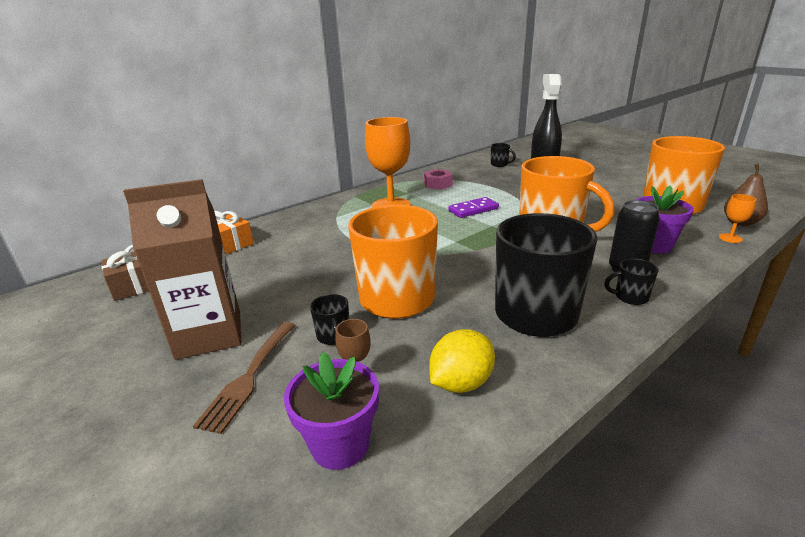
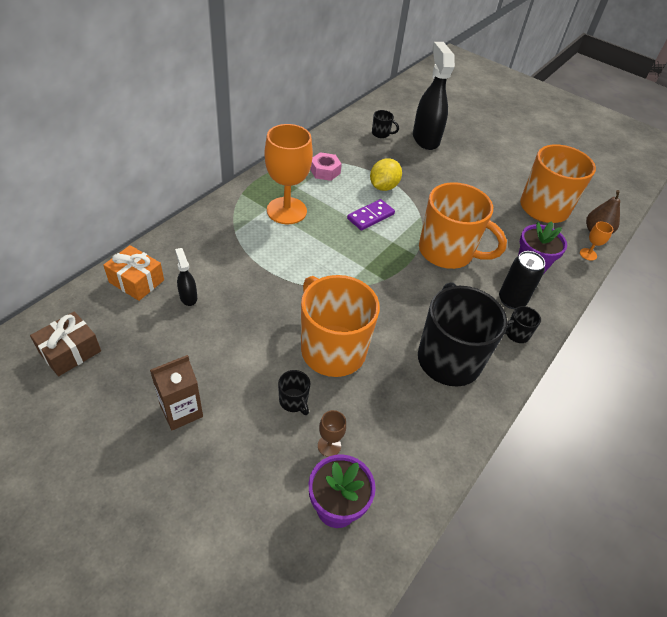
camera: 20 degrees left, 20 degrees up
brown carton [123,179,241,360] -> brown carton [150,355,203,430], size x0.61
brown fork [193,322,295,434] -> none
yellow lemon [429,329,495,393] -> yellow lemon moved to [370,158,402,191]
none -> black spray bottle [175,248,197,306]

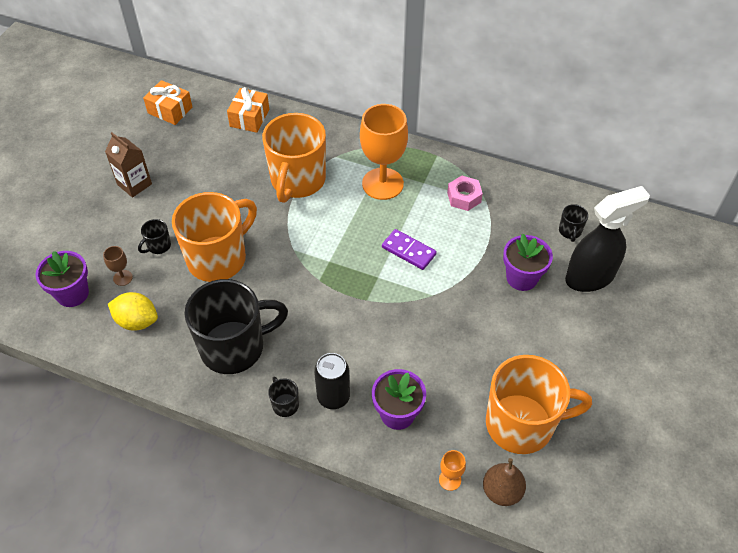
camera: 80 degrees right, 5 degrees up
brown gift [30,311,101,376] -> orange gift [143,80,192,125]
black spray bottle [175,248,197,306] -> none
yellow lemon [370,158,402,191] -> yellow lemon moved to [108,292,158,330]
orange mug [419,182,507,269] -> orange mug moved to [262,113,326,203]
none -> purple flower pot [503,234,553,291]

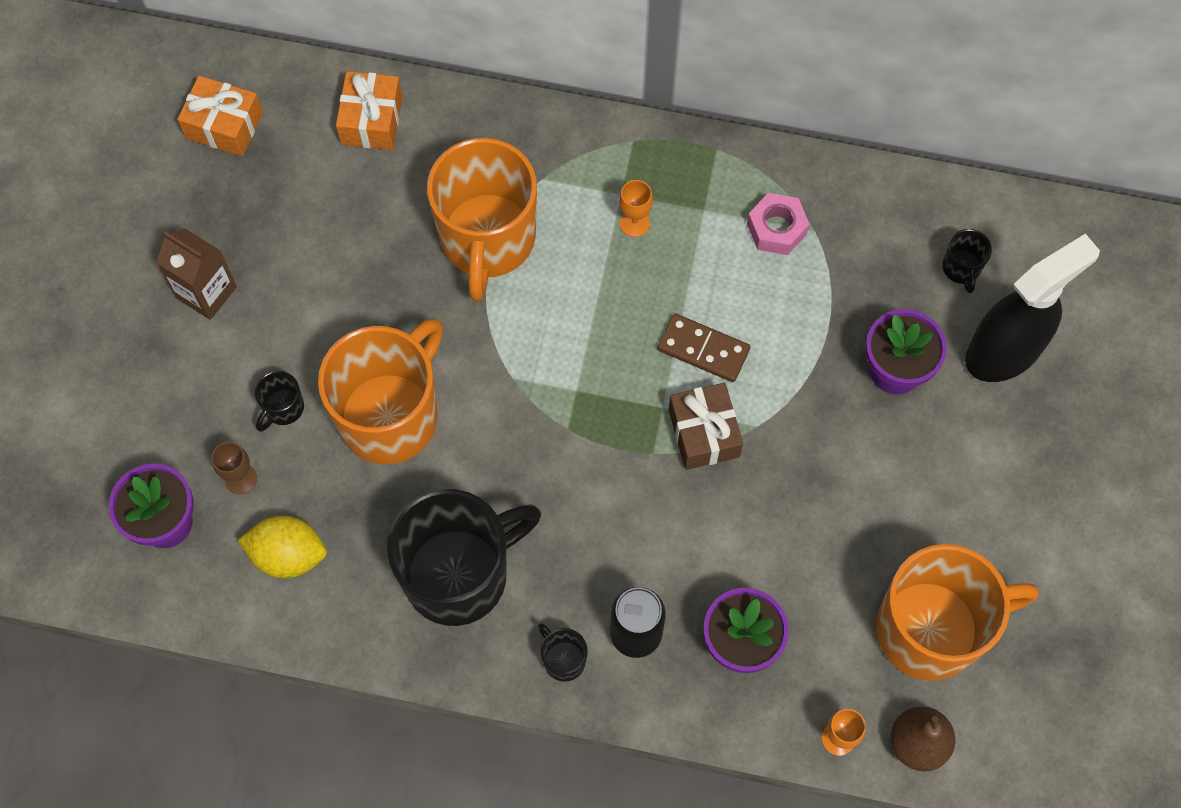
camera: 10 degrees left, 15 degrees up
orange goblet [360,104,408,200] -> orange goblet [619,180,653,237], size x0.42
purple domino [382,229,437,270] -> brown domino [658,313,750,382]
none -> brown gift [669,383,743,470]

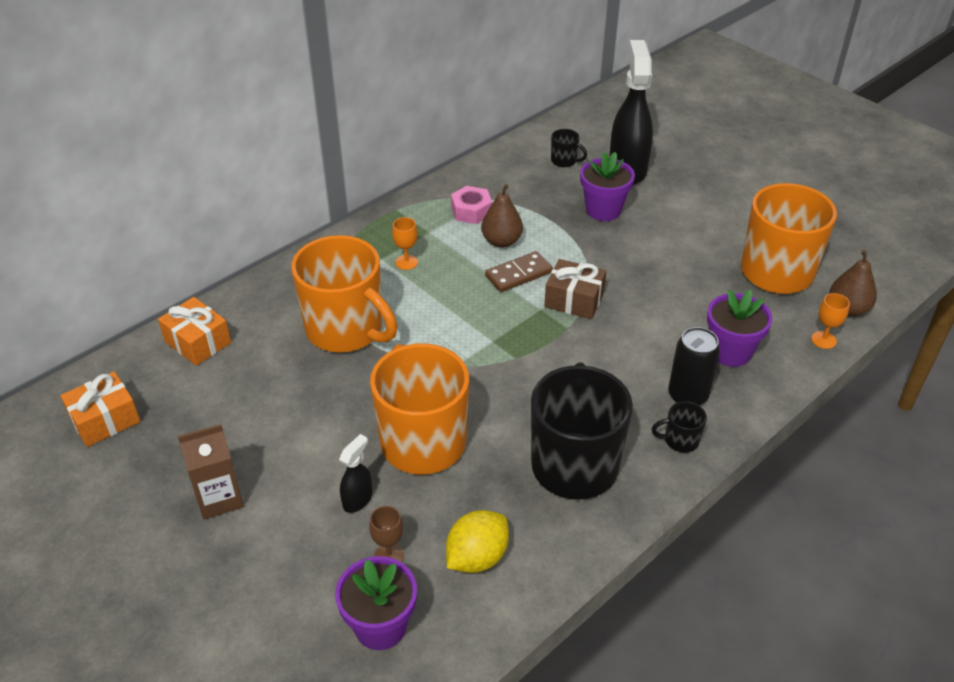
camera: 55 degrees left, 25 degrees down
black mug [255,371,304,432] -> black spray bottle [339,434,372,513]
none -> brown pear [481,184,523,248]

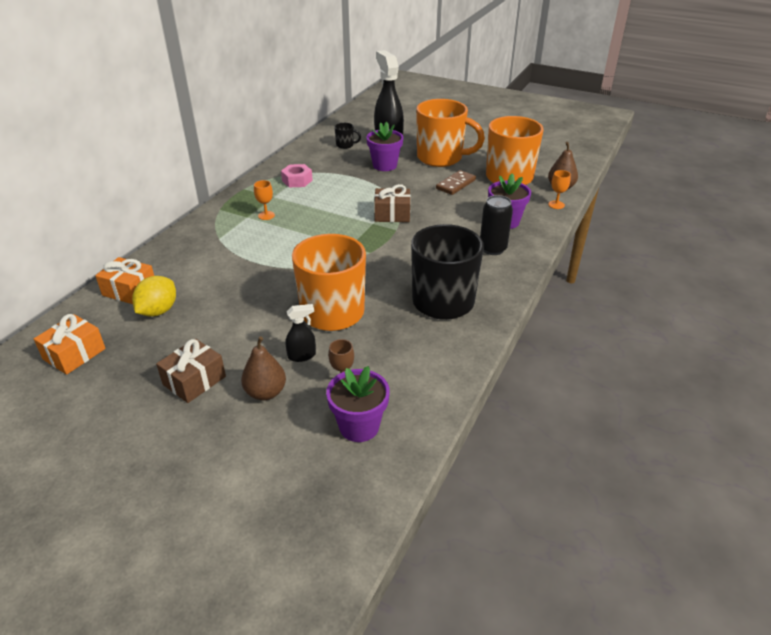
camera: 20 degrees left, 5 degrees down
brown carton [178,424,244,519] -> brown gift [156,339,226,403]
orange mug [291,235,397,353] -> orange mug moved to [416,99,485,167]
black spray bottle [339,434,372,513] -> black spray bottle turned 60 degrees clockwise [286,304,316,362]
yellow lemon [446,510,509,573] -> yellow lemon moved to [132,276,176,317]
brown pear [481,184,523,248] -> brown pear moved to [241,336,286,401]
brown domino [485,251,553,292] -> brown domino moved to [436,170,476,195]
black mug [652,401,707,453] -> none

